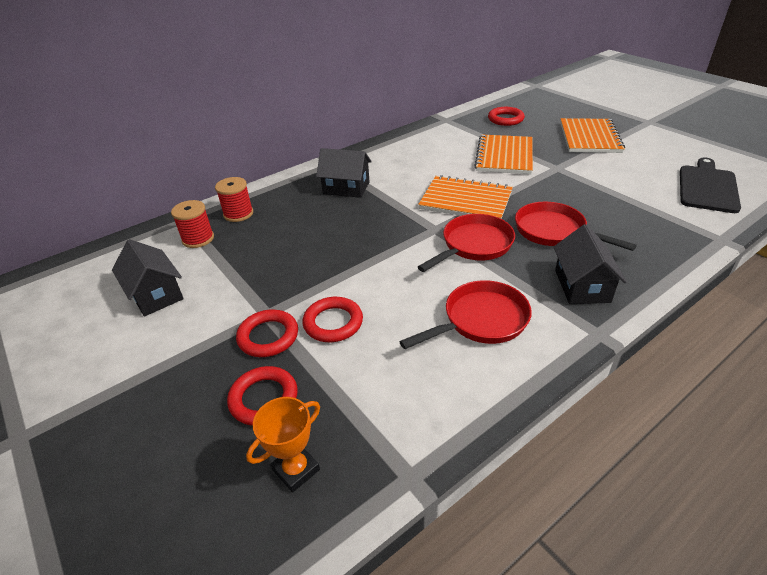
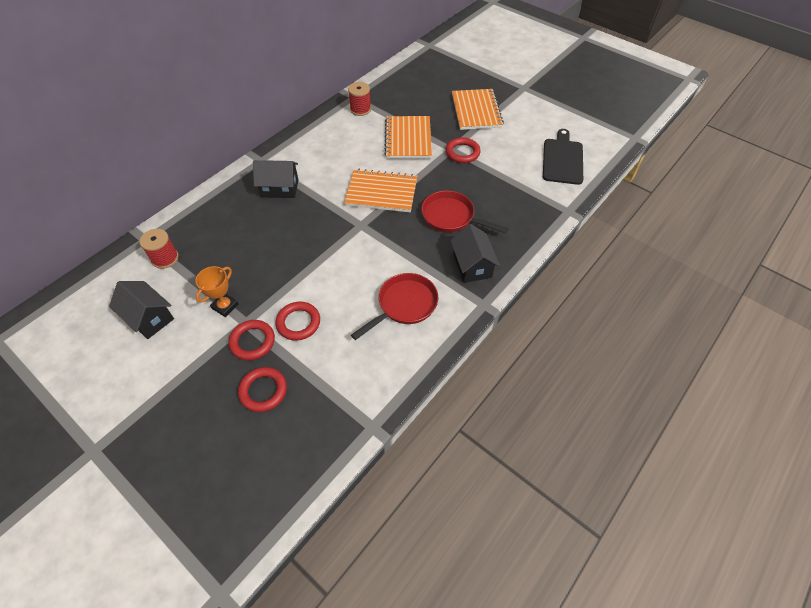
camera: 15 degrees left, 15 degrees up
red spool [215,177,253,222] -> red spool moved to [348,82,371,116]
orange trophy [246,397,320,492] -> orange trophy moved to [196,266,239,317]
red pan [418,214,515,272] -> none
red ring [488,107,525,126] -> red ring moved to [446,137,481,163]

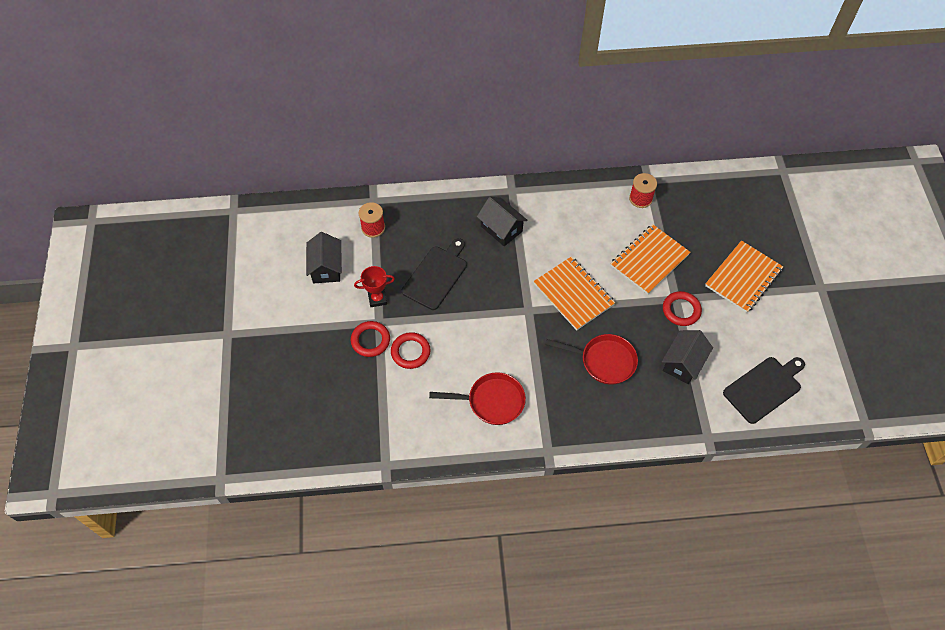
camera: 45 degrees right, 5 degrees up
orange trophy [196,266,239,317] -> red trophy [354,266,395,307]
red ring [238,367,287,412] -> none
red pan [421,191,508,234] -> red pan turned 120 degrees clockwise [545,334,638,385]
black house [450,224,500,283] -> black house moved to [662,330,713,384]
none -> black cutting board [402,238,467,310]

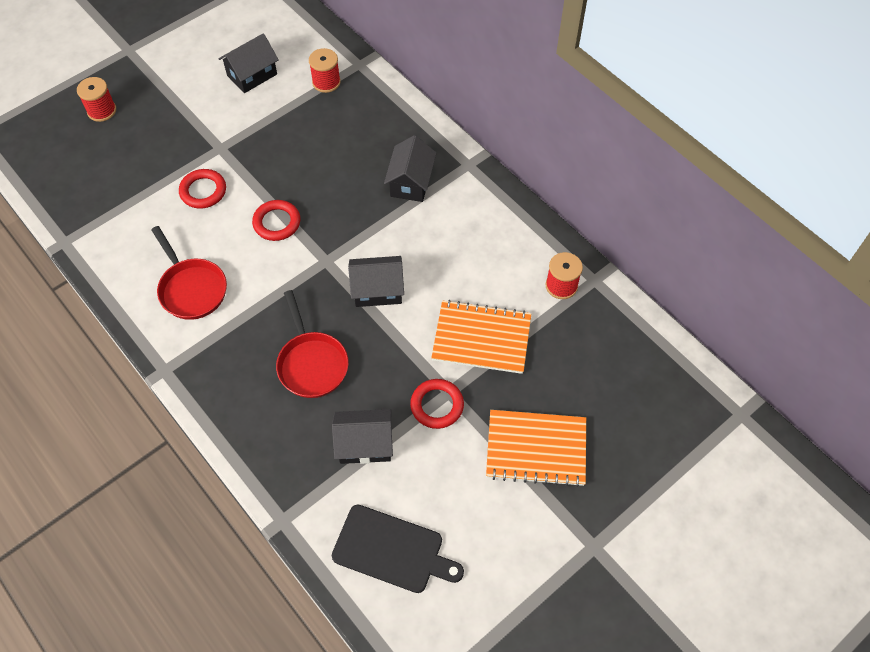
camera: 55 degrees right, 0 degrees up
red ring [351,321,390,357] -> red ring moved to [252,200,300,241]
red trophy [354,266,395,307] -> none
black cutting board [402,238,467,310] -> none
orange notebook [533,256,615,330] -> black house [348,256,404,307]
none -> red spool [77,77,116,122]

